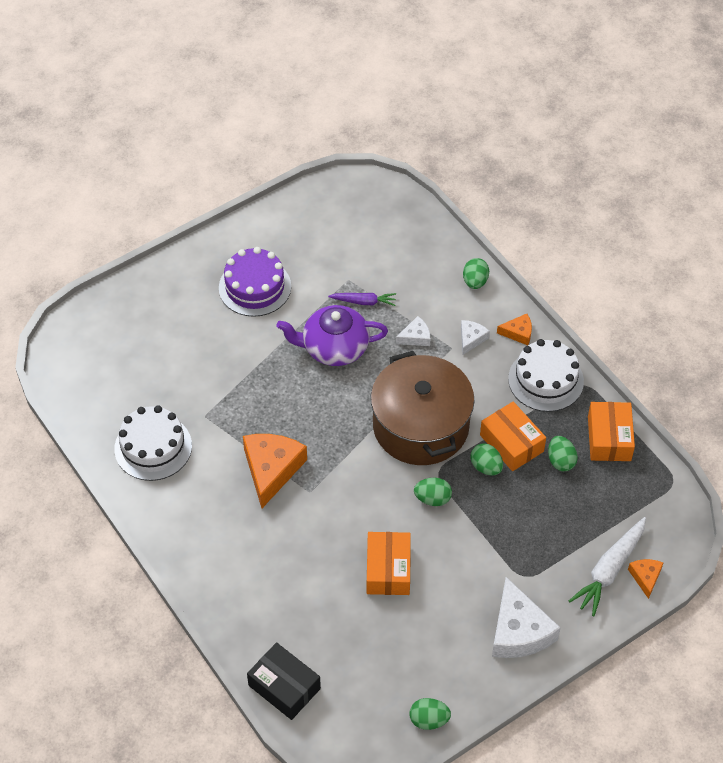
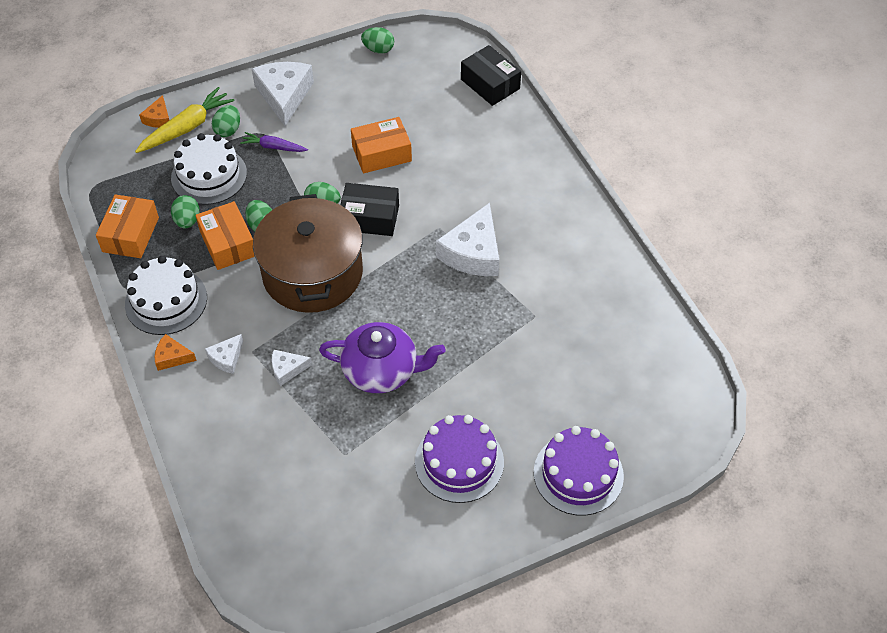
camera: 170 degrees left, 0 degrees up
white cake [114,405,192,481] -> white cake moved to [171,133,247,205]
orange cheese [243,434,307,508] -> white cheese [436,203,499,276]
purple carrot [328,293,396,306] -> purple carrot moved to [240,132,308,152]
orange box [367,532,411,595] -> orange box turned 60 degrees clockwise [351,117,412,173]
green egg [463,258,489,289] -> green egg moved to [212,105,240,137]
white carrot [569,517,646,616] -> yellow carrot [135,87,235,153]
none -> black box [341,183,399,236]
none -> purple cake [534,426,624,516]

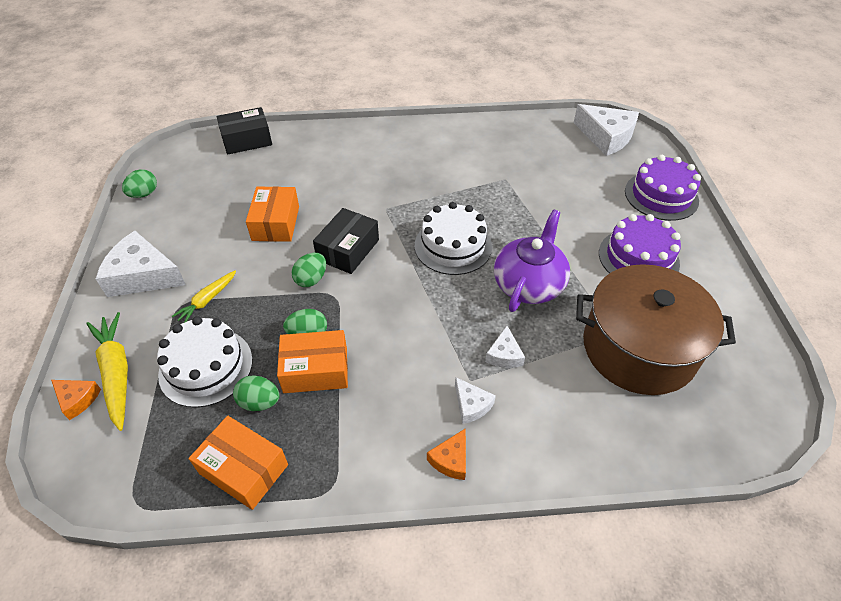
camera: 70 degrees left, 5 degrees down
white cake [125,256,207,335] -> white cake moved to [415,202,492,275]
green egg [212,105,240,137] -> none
purple carrot [240,132,308,152] -> yellow carrot [172,270,236,323]
brown pot [253,194,363,313] -> brown pot moved to [576,264,736,395]
white cheese [436,203,499,276] -> white cheese moved to [573,104,639,156]

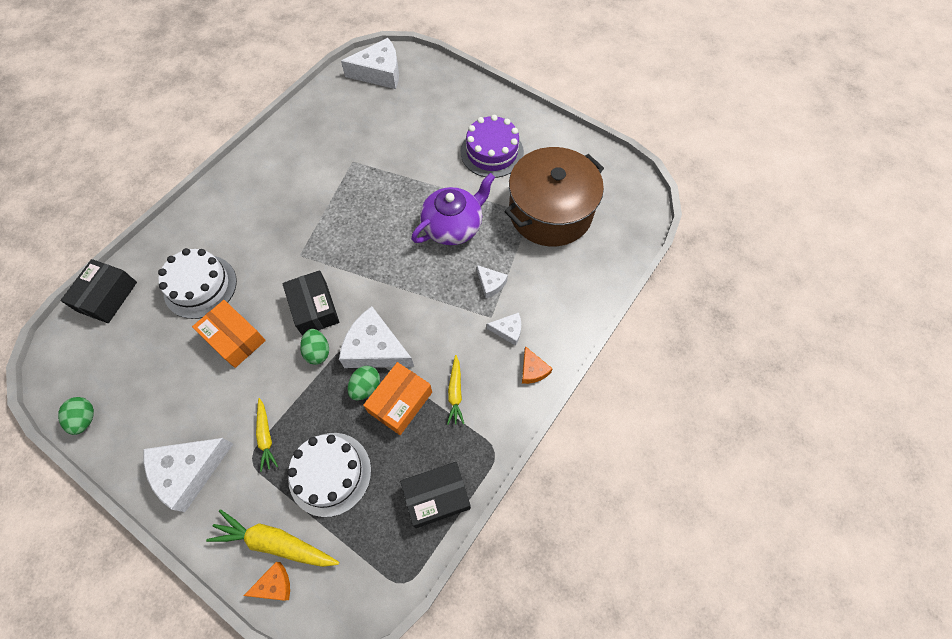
camera: 50 degrees left, 15 degrees up
orange box [189,416,288,510] -> black box [400,462,471,528]
green egg [233,375,279,411] -> none
white cake [415,202,492,275] -> white cake moved to [158,248,237,319]
purple teapot [494,209,570,312] -> purple teapot turned 75 degrees clockwise [411,173,495,245]
purple cake [625,155,701,221] -> none
none -> white cheese [339,306,414,368]
none -> yellow carrot [447,355,464,425]

